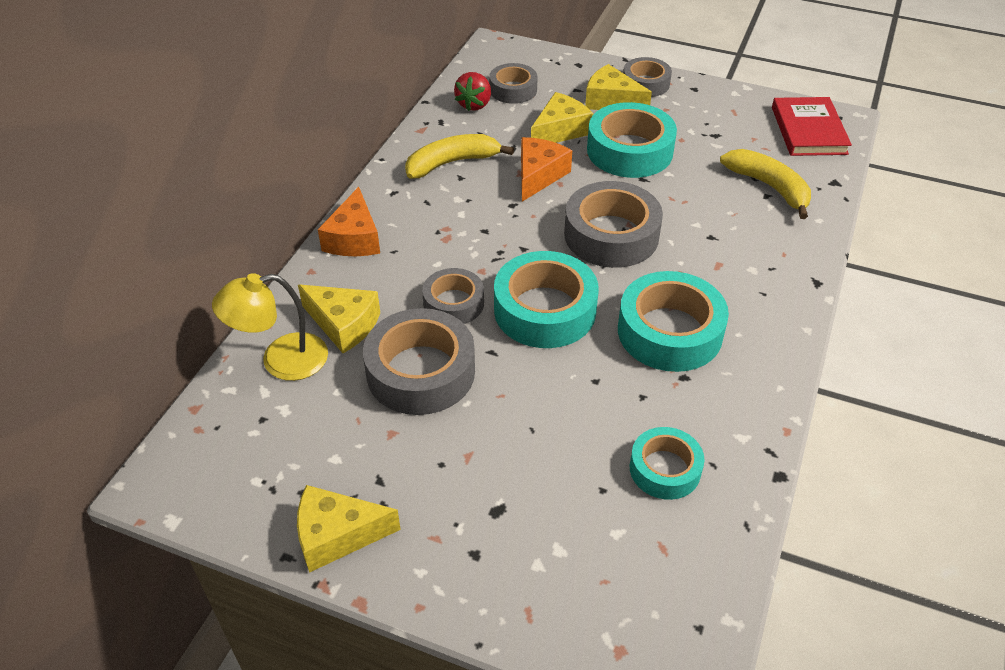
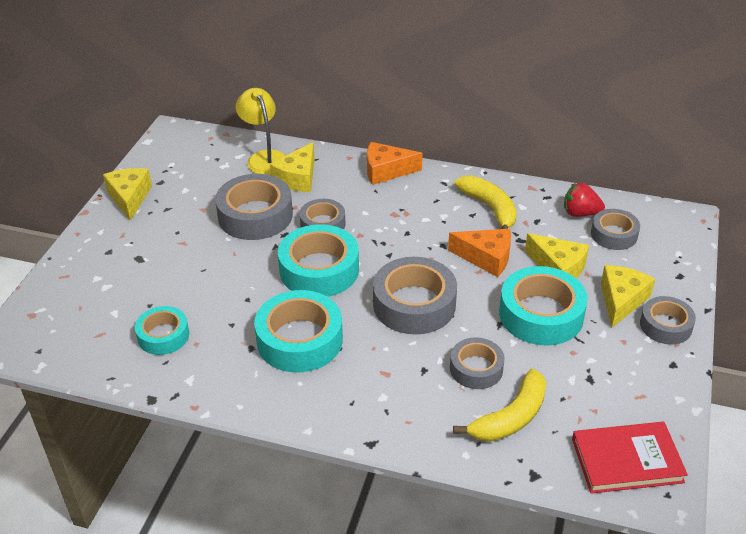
camera: 85 degrees right, 5 degrees down
none -> grey tape [450,337,505,389]

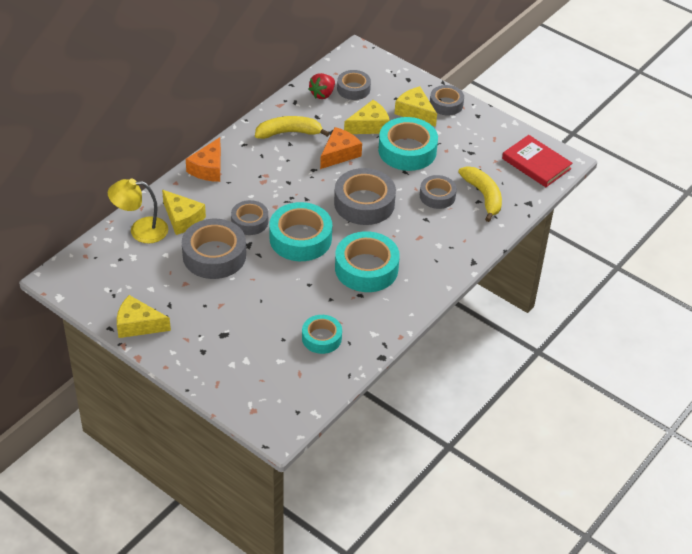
camera: 70 degrees left, 5 degrees up
red book [572,422,688,494] -> red book turned 60 degrees counterclockwise [502,135,573,187]

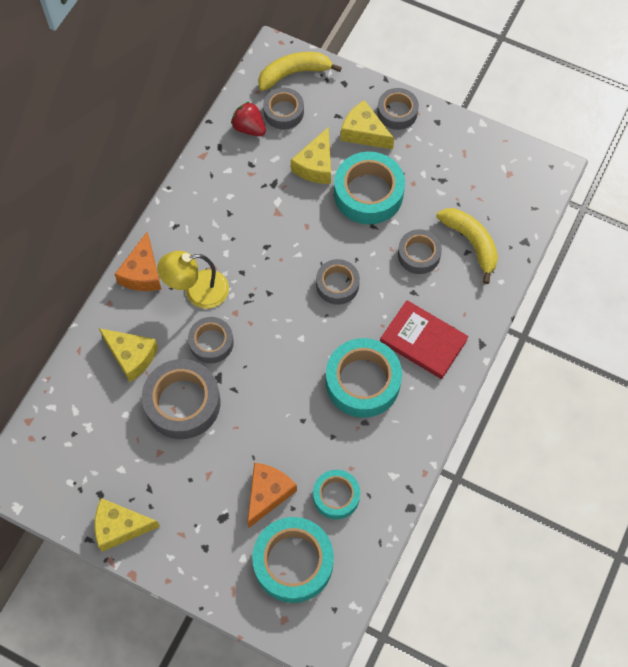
camera: 10 degrees left, 20 degrees up
yellow lamp [108,179,168,244] -> yellow lamp moved to [157,251,229,309]
yellow banana [255,116,330,139] -> yellow banana moved to [258,52,342,91]
turquoise tape [269,202,332,261] -> turquoise tape moved to [252,517,334,603]
red strawberry [308,73,335,99] -> red strawberry turned 105 degrees clockwise [231,101,266,136]
orange cheese [320,127,362,169] -> orange cheese moved to [247,463,297,528]
grey tape [334,168,396,225] -> grey tape [316,259,360,305], size x0.60
yellow cheese [344,100,390,134] -> yellow cheese turned 150 degrees clockwise [291,127,331,184]
red book [502,135,573,187] -> red book moved to [380,300,469,379]

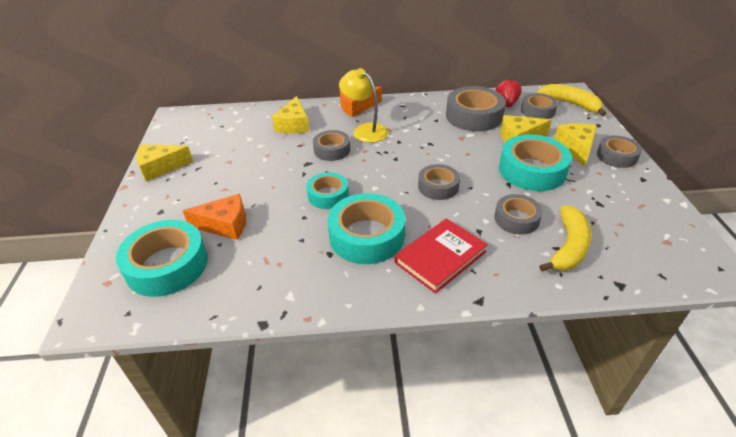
camera: 60 degrees right, 25 degrees down
yellow cheese [94,498,160,552] -> yellow cheese turned 75 degrees counterclockwise [136,144,193,182]
grey tape [142,359,221,439] -> grey tape moved to [446,86,506,131]
turquoise tape [313,470,360,519] -> turquoise tape moved to [306,172,349,209]
red book [380,300,469,379] -> red book turned 45 degrees clockwise [395,218,488,294]

